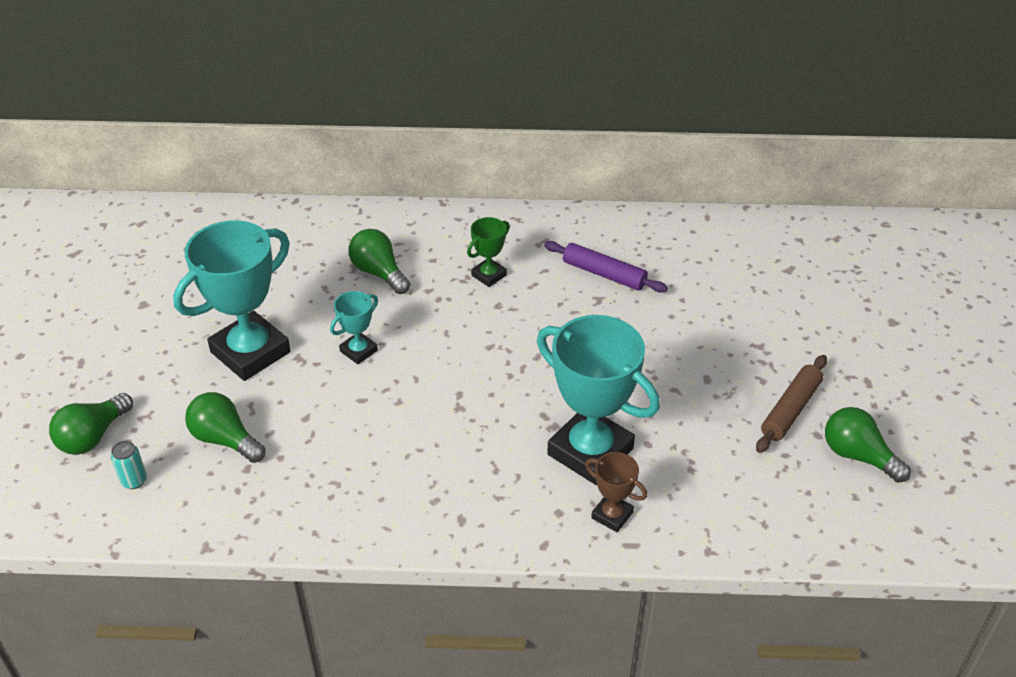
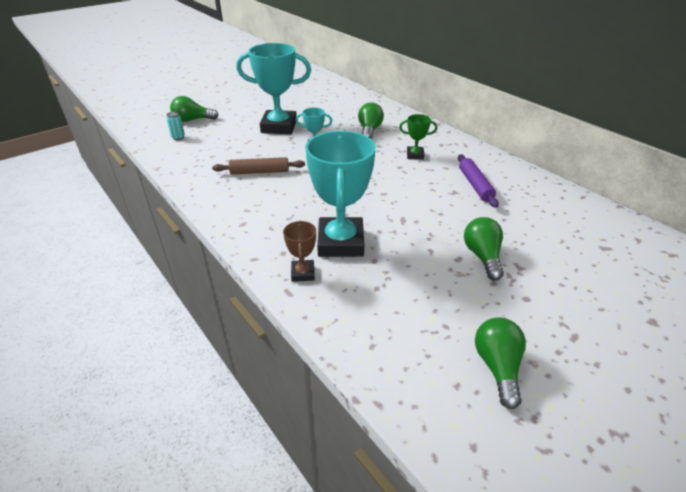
camera: 50 degrees right, 5 degrees down
green light bulb [185,392,265,463] -> green light bulb moved to [464,217,504,281]
brown rolling pin [756,355,827,453] -> brown rolling pin moved to [212,157,305,175]

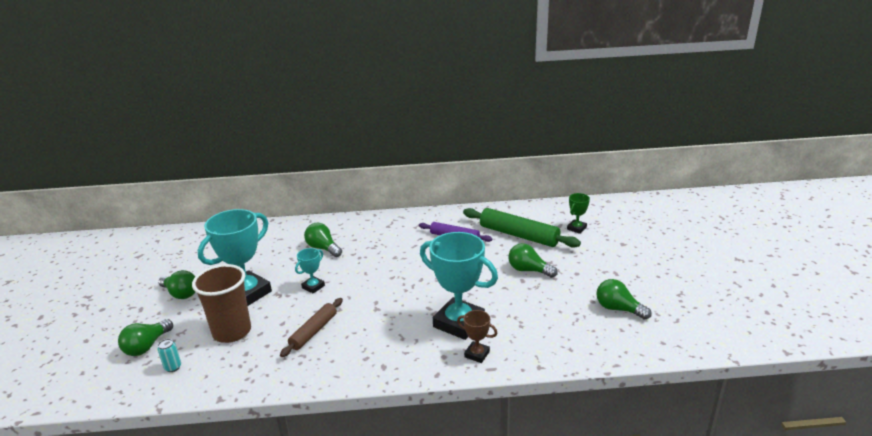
camera: 55 degrees left, 10 degrees down
green trophy [399,114,437,160] -> green trophy moved to [567,193,590,234]
none -> green light bulb [158,270,195,299]
none -> brown cup [192,264,251,343]
none -> green rolling pin [463,208,581,248]

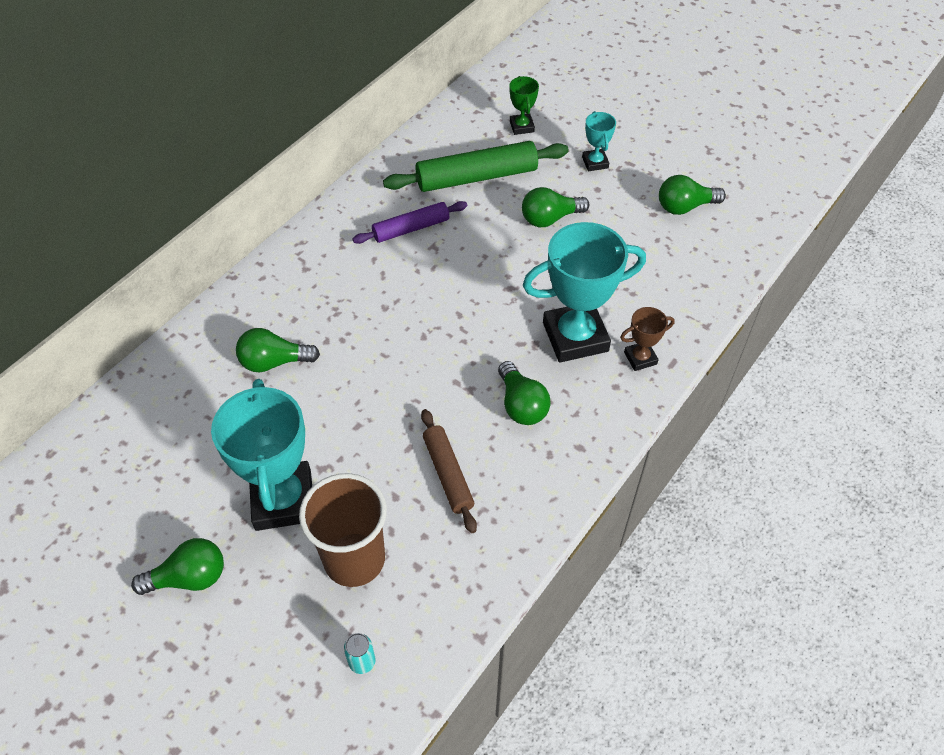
camera: 50 degrees left, 25 degrees up
green light bulb [118,319,173,356] -> green light bulb moved to [498,361,551,425]
turquoise trophy [295,248,325,294] -> turquoise trophy moved to [582,111,616,171]

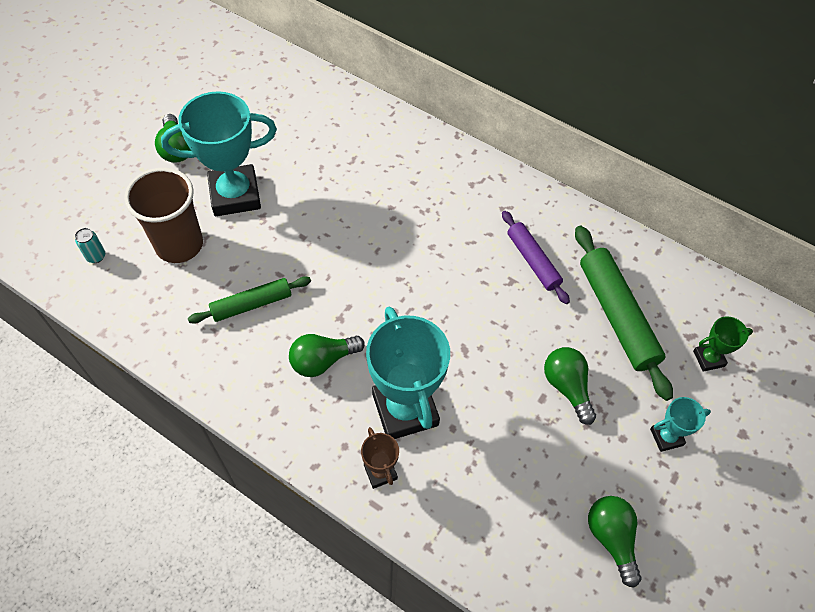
camera: 85 degrees right, 5 degrees up
green light bulb [236,328,320,372] -> none
brown rolling pin [421,409,477,533] -> green rolling pin [188,276,311,324]

